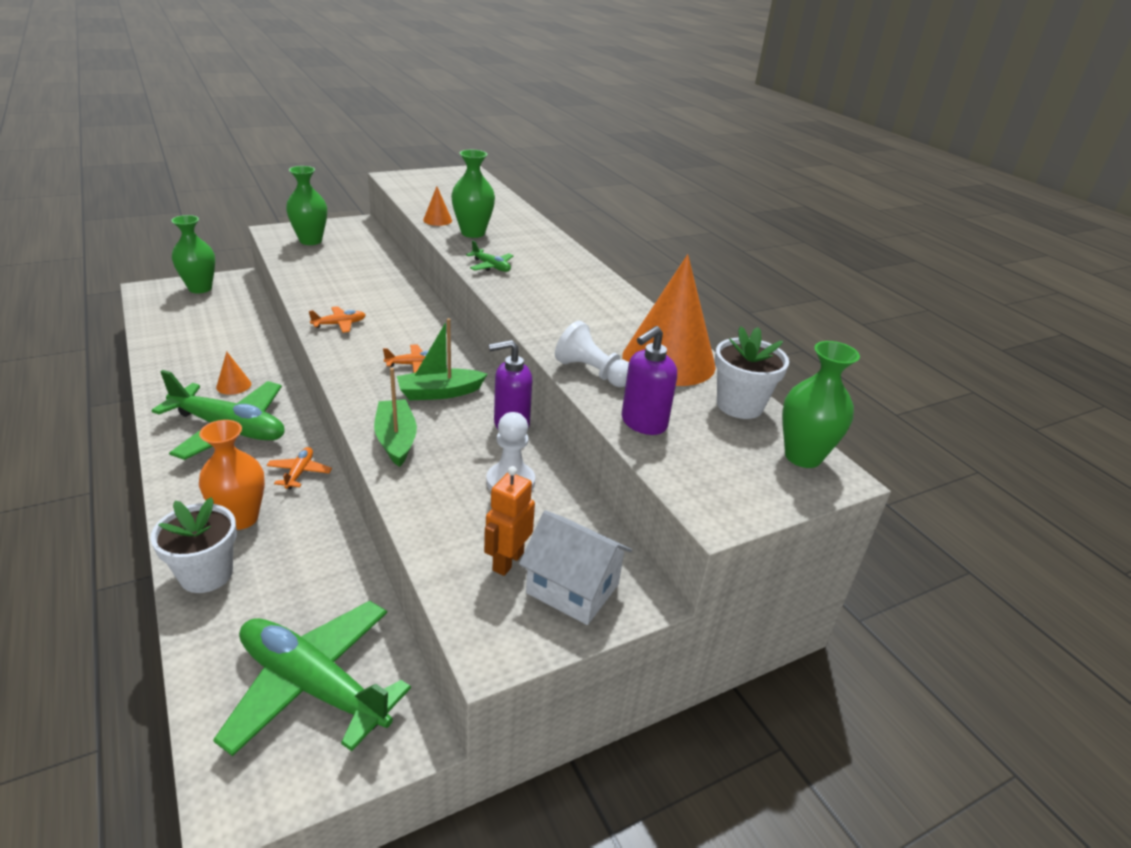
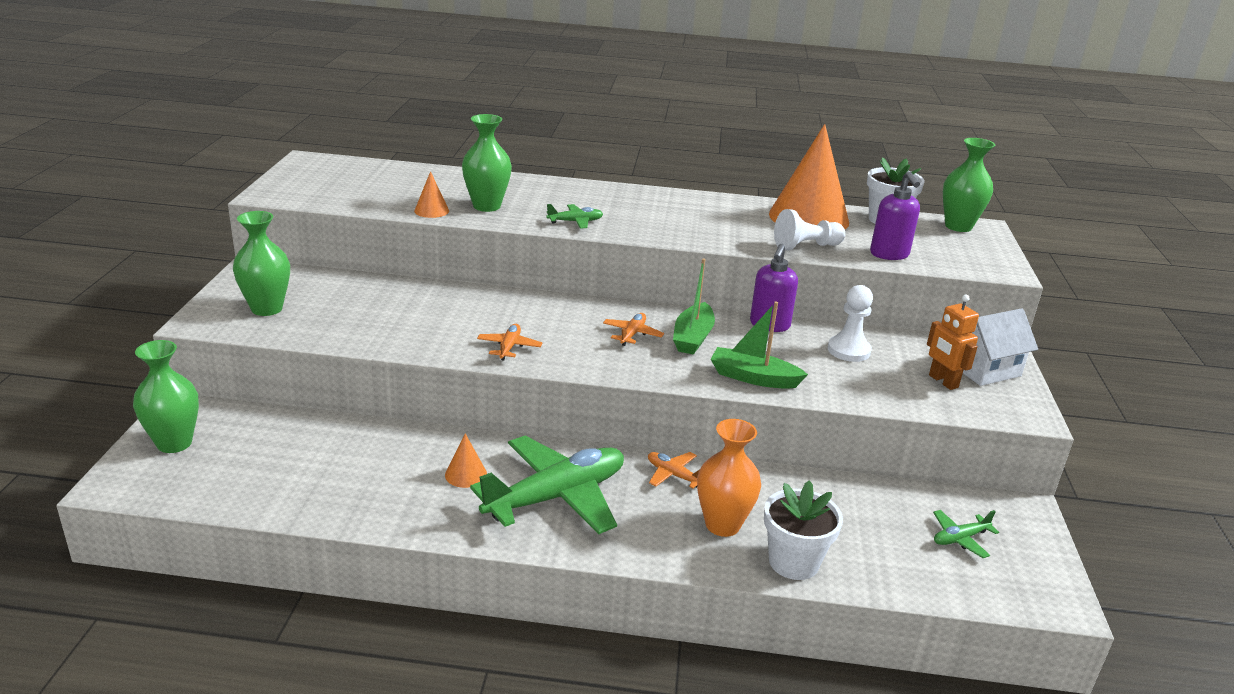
camera: 55 degrees left, 5 degrees down
green plane [213,601,411,756] -> green plane [933,510,999,558], size x0.43

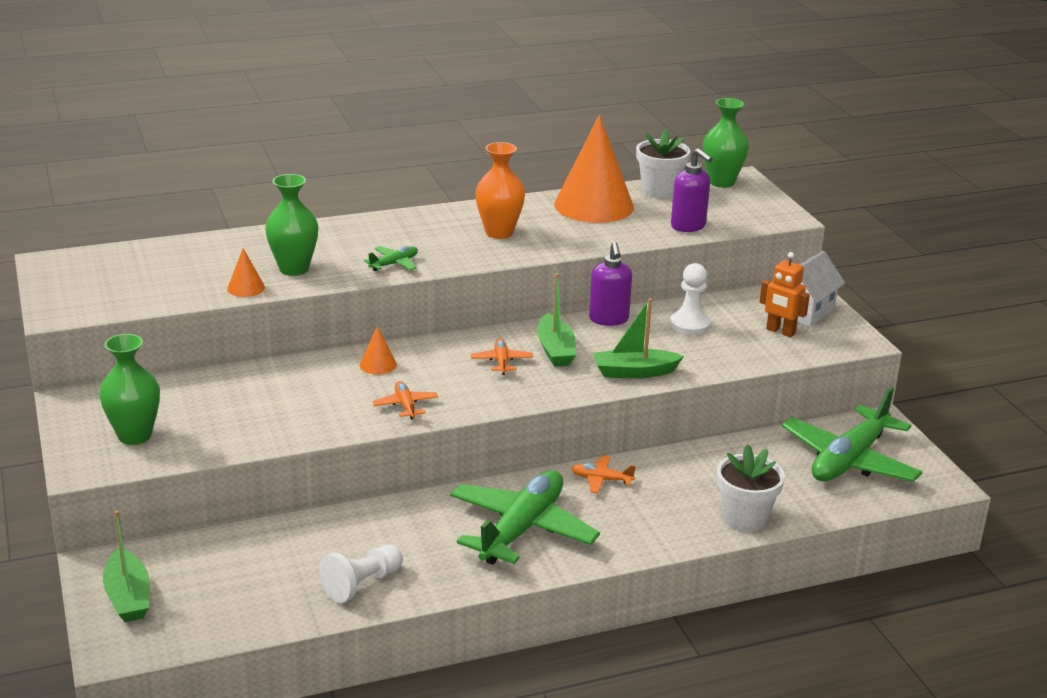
camera: 25 degrees left, 0 degrees up
green vase [133,340,199,453] -> green boat [103,510,150,622]
orange cone [445,433,487,488] -> orange cone moved to [360,326,397,375]
orange vase [697,419,761,537] -> orange vase moved to [475,142,525,239]
white pawn [774,209,845,250] -> white pawn moved to [319,545,403,603]
green plane [933,510,999,558] -> green plane [782,387,922,482], size x2.33

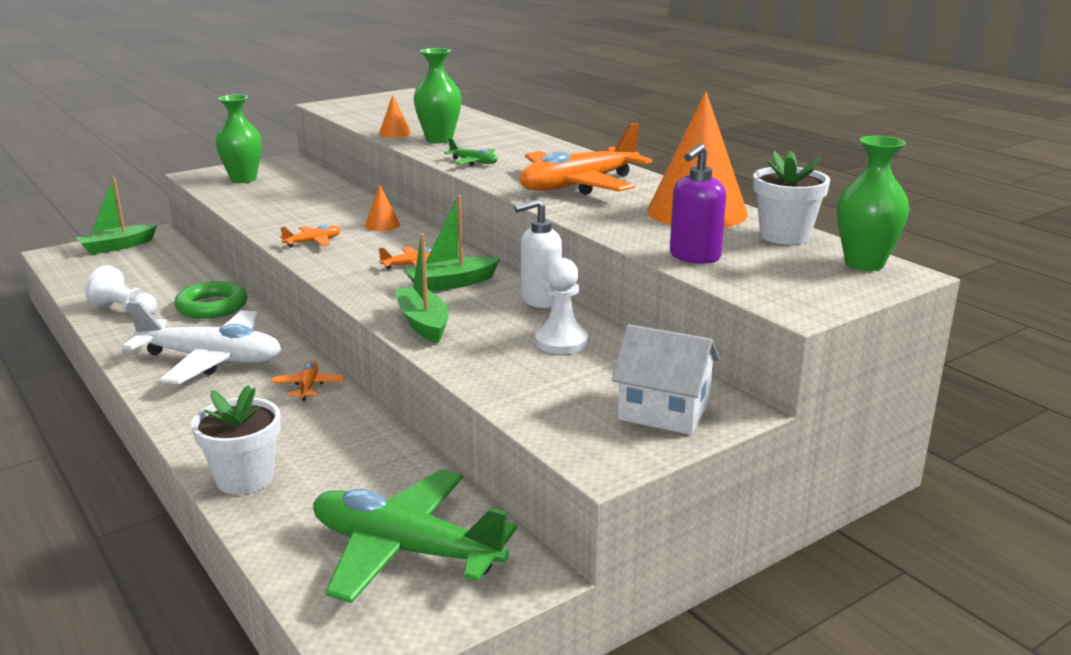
camera: 75 degrees right, 5 degrees down
green plane [450,470,600,565] -> white plane [122,301,281,384]
orange vase [475,142,525,239] -> orange plane [520,123,652,195]
purple soap dispenser [589,242,632,326] -> white soap dispenser [514,199,562,308]
orange robot [760,252,810,337] -> none
none -> green ring [174,281,247,319]

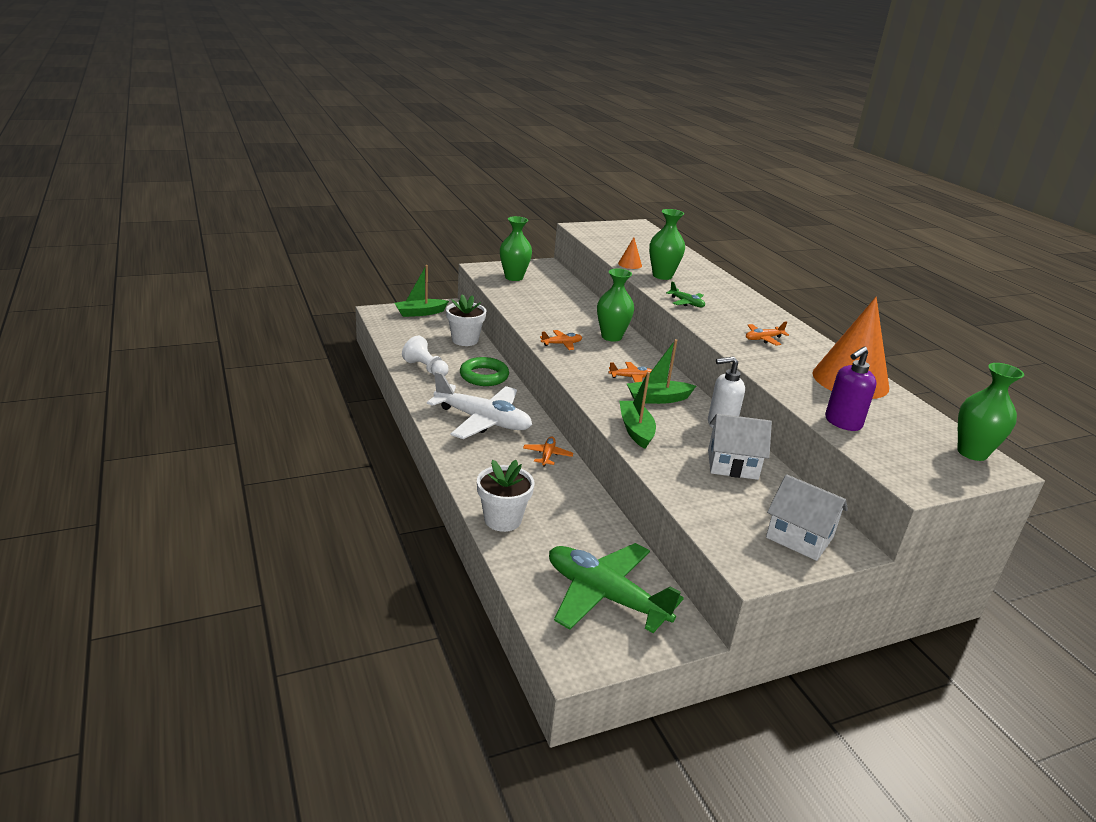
camera: 10 degrees right, 5 degrees up
orange cone [365,185,400,231] -> green vase [597,269,634,342]
orange plane [520,123,652,195] -> orange plane [746,321,789,346], size x0.43
white pawn [535,258,588,354] -> white house [708,414,772,480]
white flower pot [753,151,830,245] -> white flower pot moved to [446,294,486,346]

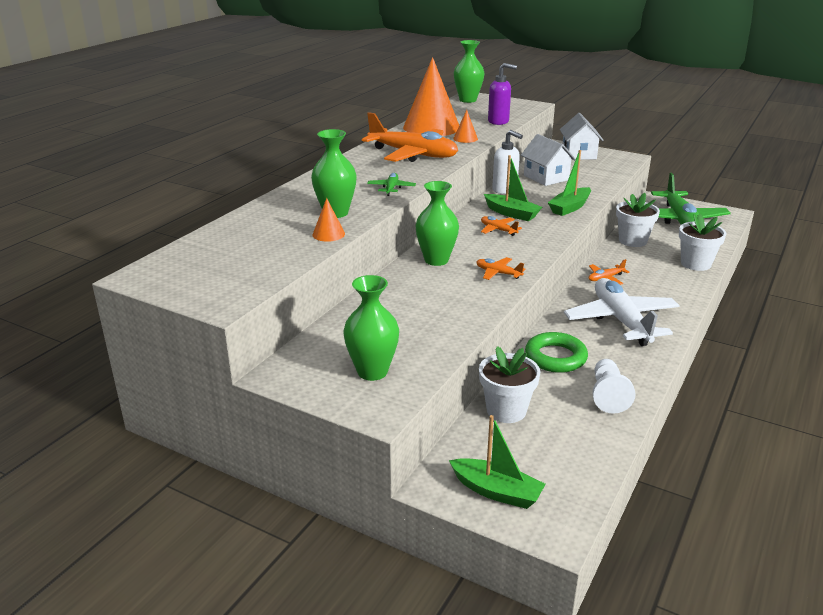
camera: 125 degrees left, 0 degrees up
orange plane [746,321,789,346] -> orange plane [362,112,458,162], size x2.33
none -> orange cone [453,110,478,143]
none -> white flower pot [616,193,660,247]

